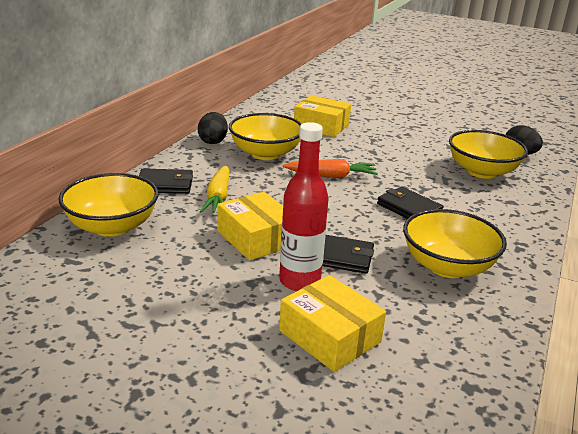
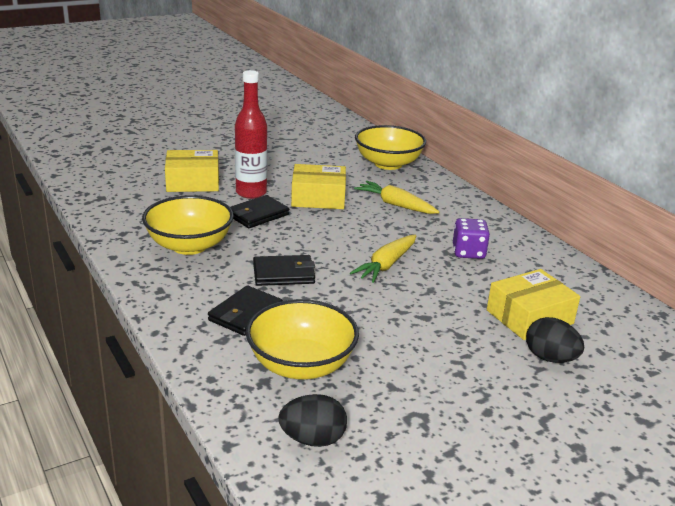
camera: 125 degrees right, 0 degrees up
black wallet [139,169,193,194] -> black wallet moved to [208,285,283,336]
black egg [198,112,228,144] -> black egg moved to [526,317,584,363]
yellow bowl [229,113,302,160] -> purple dice [453,218,490,259]
orange carrot [283,159,378,178] -> yellow carrot [350,235,416,283]

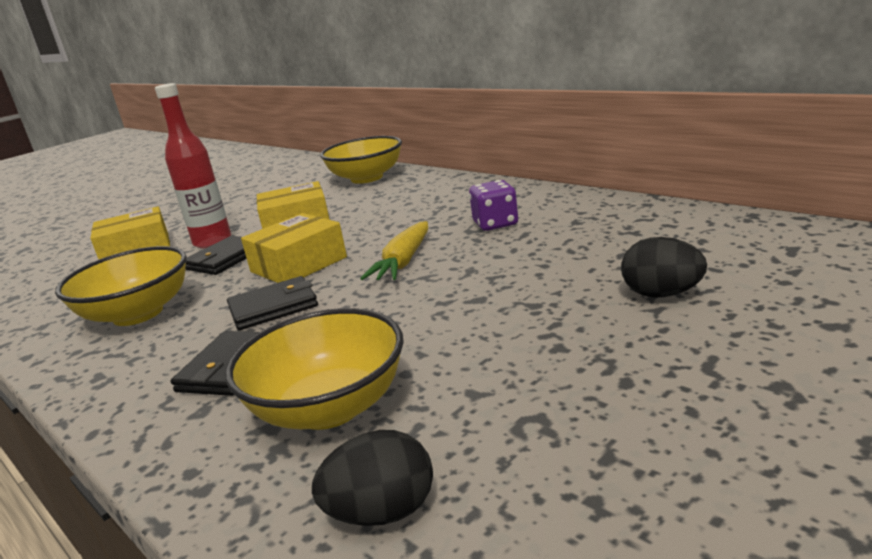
camera: 10 degrees left, 5 degrees down
yellow carrot [354,181,439,214] -> none
yellow box [487,269,580,340] -> yellow box moved to [241,213,347,283]

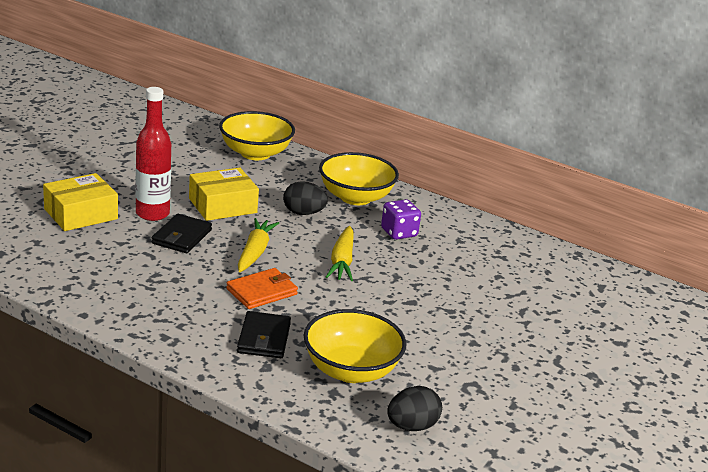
camera: 20 degrees left, 5 degrees up
yellow bowl [55,246,187,326] -> yellow bowl moved to [319,152,399,205]
black wallet [227,276,318,330] -> orange wallet [226,268,298,309]
yellow box [241,213,347,283] -> yellow carrot [238,218,279,272]
black egg [621,237,707,297] -> black egg moved to [283,181,328,215]

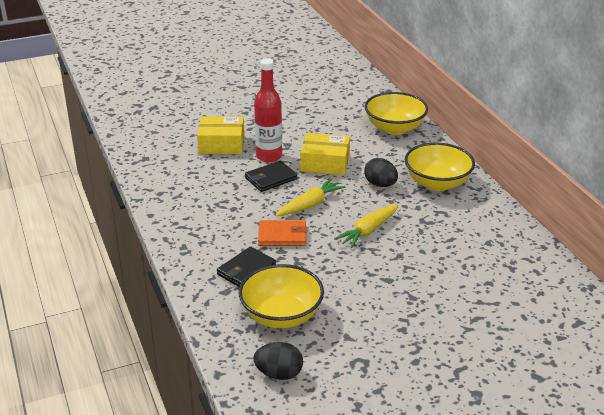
camera: 40 degrees right, 5 degrees up
purple dice [381,199,421,240] -> none

